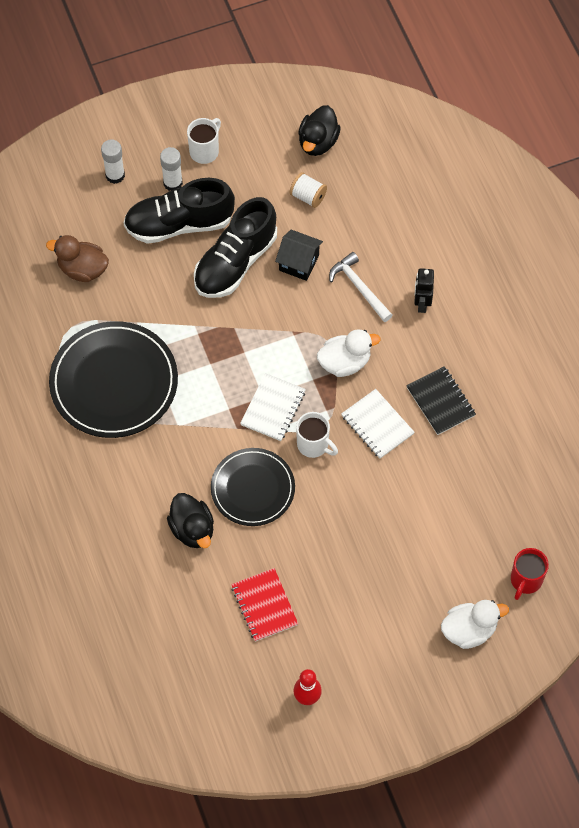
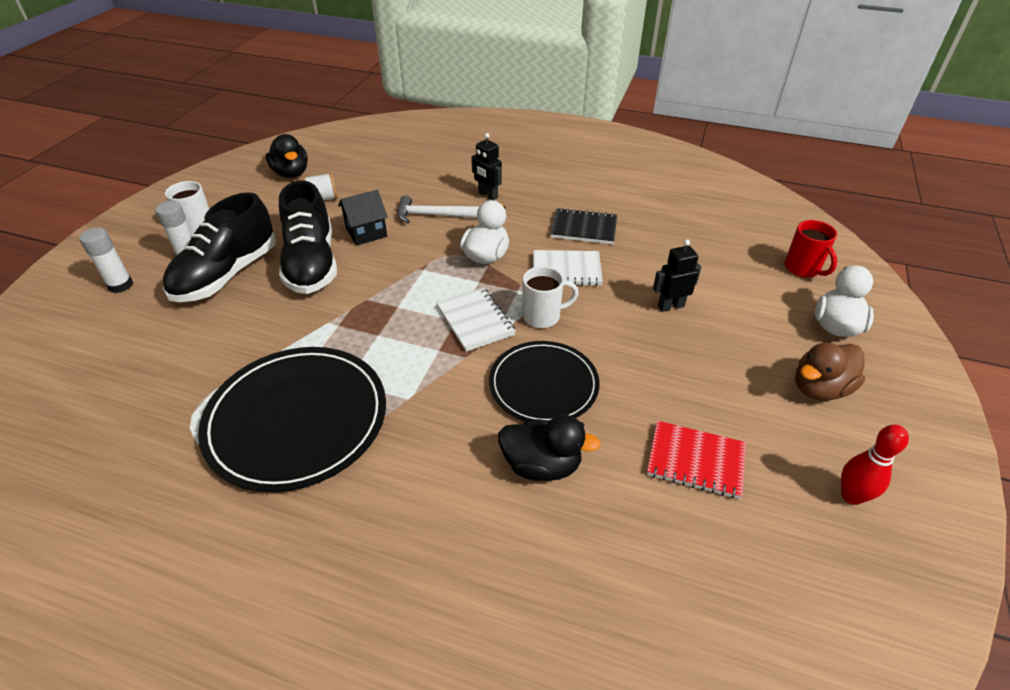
camera: 50 degrees left, 20 degrees down
brown duck [46,235,109,282] -> brown duck moved to [795,343,865,401]
none -> black robot [653,239,701,312]

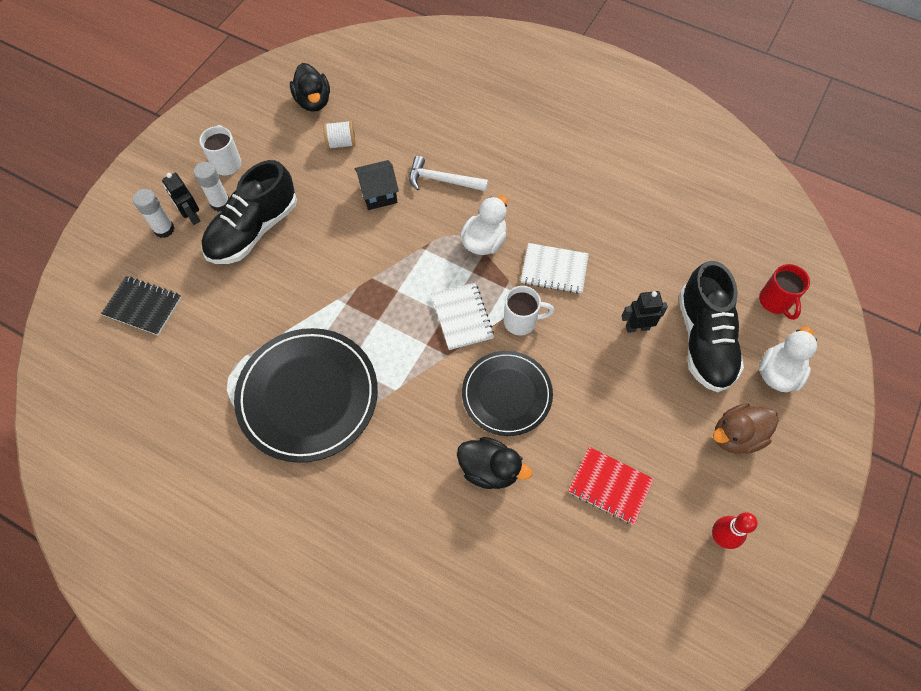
camera: 10 degrees right, 20 degrees up
black shoe [279,181,337,294] -> black shoe moved to [679,261,744,392]
black robot [471,133,502,200] -> black robot moved to [162,173,201,225]
black notebook [550,208,617,244] -> black notebook moved to [101,276,181,335]

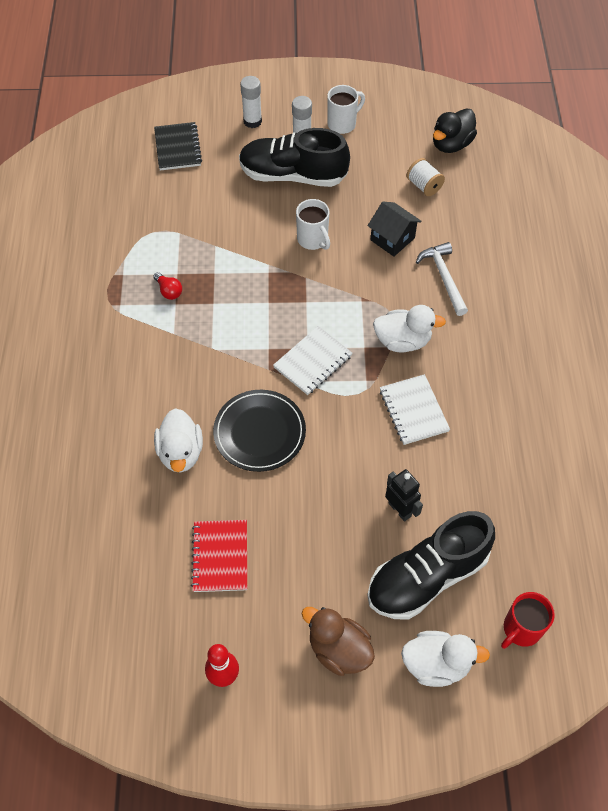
camera: 60 degrees right, 5 degrees down
black robot [162,173,201,225] -> none
black plate [234,328,378,463] -> red light bulb [153,272,182,300]
black duck [457,437,532,489] -> white duck [154,408,203,472]
white mug [504,286,554,335] -> white mug moved to [296,199,330,250]

